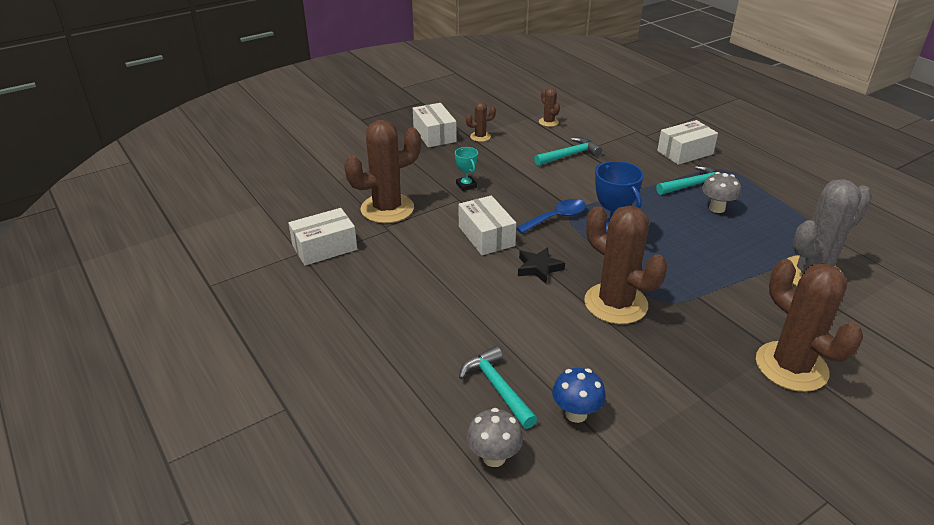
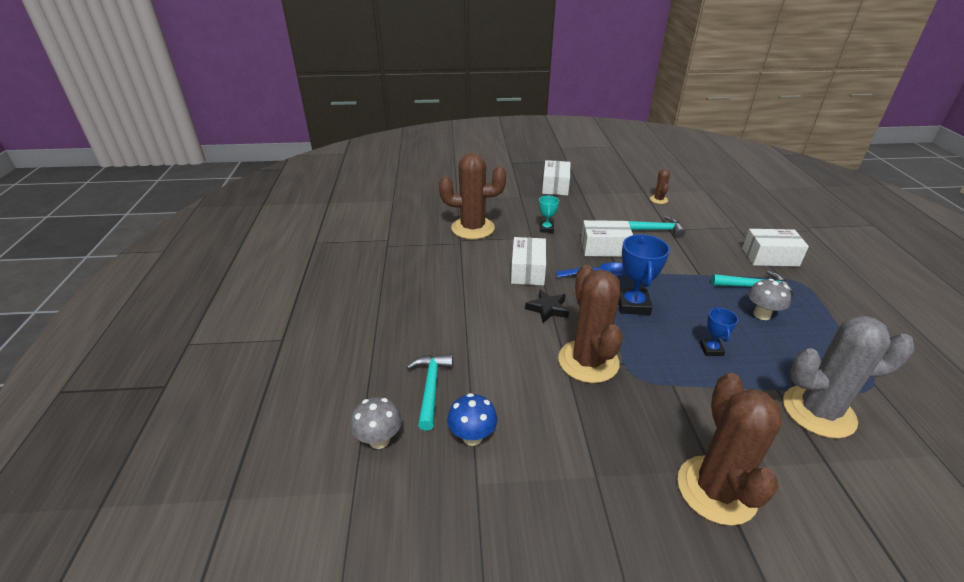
camera: 30 degrees right, 0 degrees up
white box [288,208,357,266] -> white box moved to [581,220,633,257]
brown cactus [466,102,496,142] -> none
none -> blue trophy [700,307,738,356]

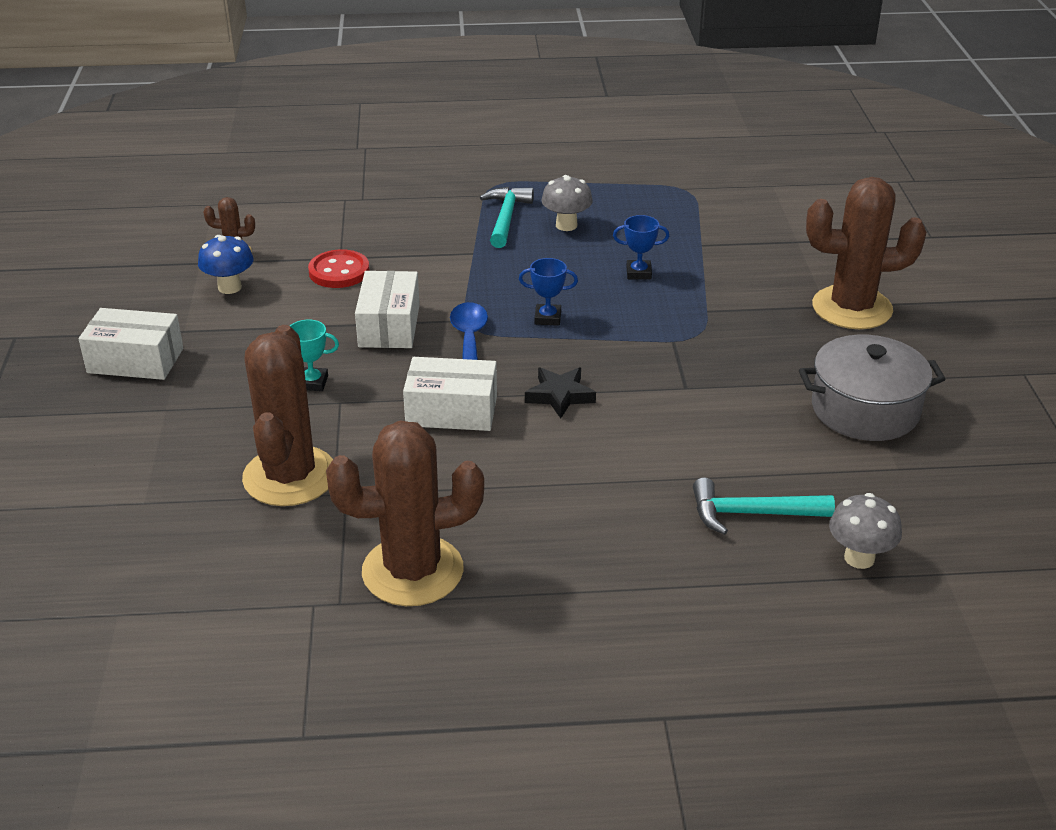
camera: 90 degrees left, 0 degrees up
blue mushroom [447,393,498,446] -> blue mushroom moved to [198,235,254,294]
brown cactus [558,265,623,383] -> brown cactus moved to [326,420,484,606]
blue trophy [618,234,670,315] -> blue trophy [519,258,578,326], size x0.56
turquoise hammer [628,216,685,237] -> red button [308,249,370,288]
white box [742,229,809,267] -> none
grey cactus [783,315,914,438] -> none
none -> grey pot [799,335,946,441]

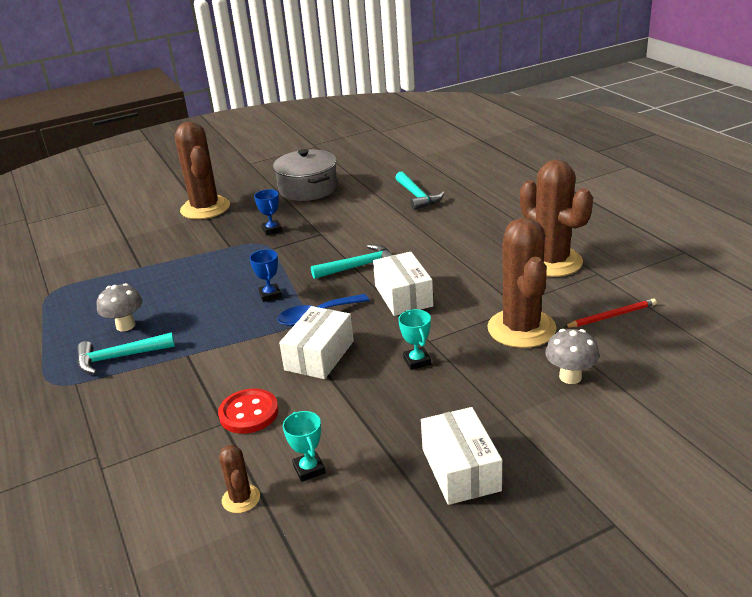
camera: 110 degrees left, 5 degrees down
blue mushroom [198,235,254,294] -> turquoise trophy [283,411,326,482]
brown cactus [242,325,333,506] -> brown cactus turned 75 degrees counterclockwise [487,218,557,348]
white box [355,271,420,348] -> white box turned 45 degrees counterclockwise [279,306,354,379]
black star [525,367,596,419] -> turquoise hammer [311,244,392,279]
blue trophy [613,215,669,280] -> blue trophy moved to [254,189,282,235]
grey mushroom [829,493,902,569] -> grey mushroom moved to [545,329,599,384]
none -> red pencil [564,298,657,328]

